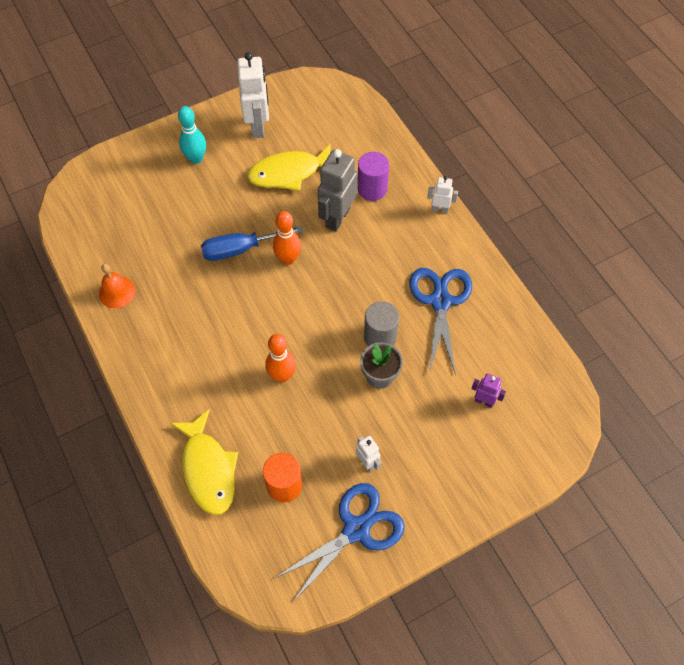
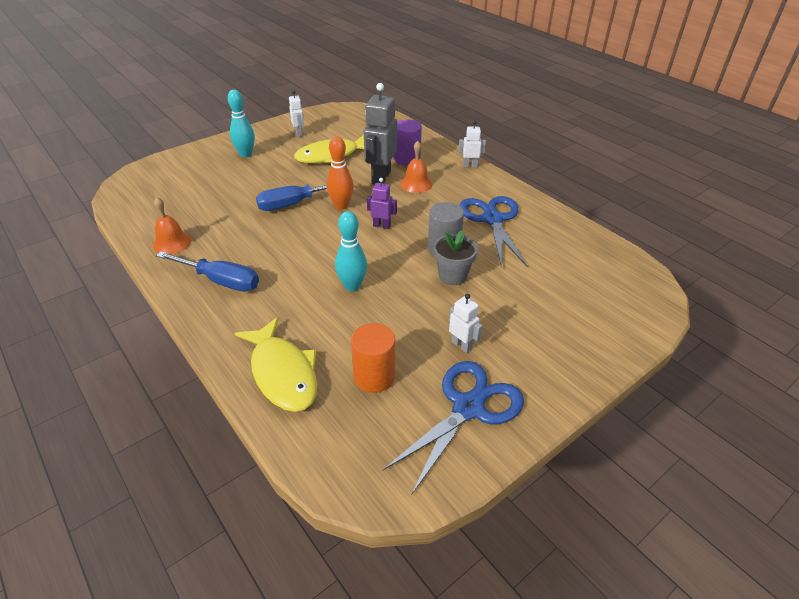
camera: 10 degrees left, 20 degrees down
white robot [237,52,269,138] -> white robot [289,90,304,137], size x0.51
orange bowling pin [265,334,296,382] -> turquoise bowling pin [335,211,367,291]
purple robot [471,373,506,408] -> purple robot moved to [367,178,397,229]
none -> blue screwdriver [156,251,259,291]
none -> orange bell [400,141,432,193]

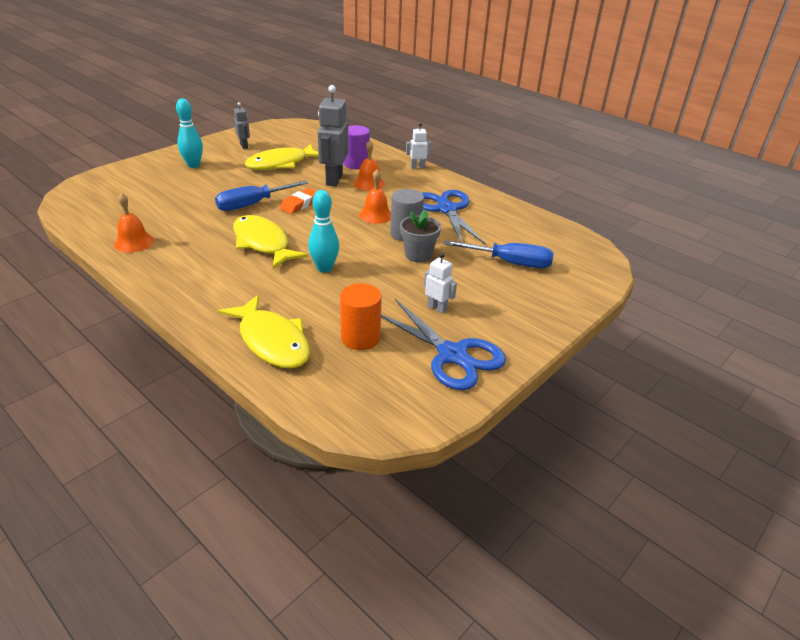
camera: 10 degrees left, 5 degrees down
blue screwdriver [156,251,259,291] -> blue screwdriver moved to [444,240,554,268]
white robot [289,90,304,137] -> grey robot [234,102,250,149]
orange bowling pin [327,136,354,210] -> orange eraser [280,188,317,214]
purple robot [367,178,397,229] -> none
blue scissors [382,361,524,495] -> blue scissors turned 105 degrees clockwise [381,299,506,390]
none -> yellow fish [233,215,309,269]
none -> orange bell [359,169,391,224]

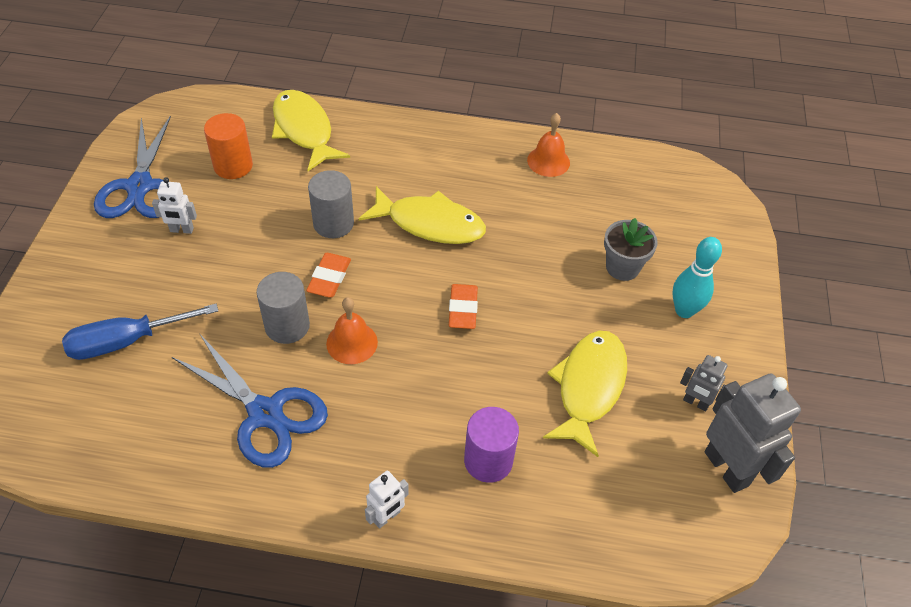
camera: 145 degrees right, 15 degrees up
blue screwdriver [215,180,308,211] -> none
yellow fish [218,295,310,369] -> yellow fish turned 45 degrees clockwise [272,90,350,171]
turquoise bowling pin [308,190,339,273] -> grey cylinder [308,170,354,238]
grey robot [318,85,349,186] -> grey robot moved to [705,373,801,493]
orange bell [354,140,385,191] -> none
blue scissors [381,299,506,390] -> blue scissors turned 105 degrees counterclockwise [94,116,171,218]
grey flower pot [400,210,441,263] -> grey flower pot moved to [604,218,658,281]
none -> orange eraser [306,253,351,297]

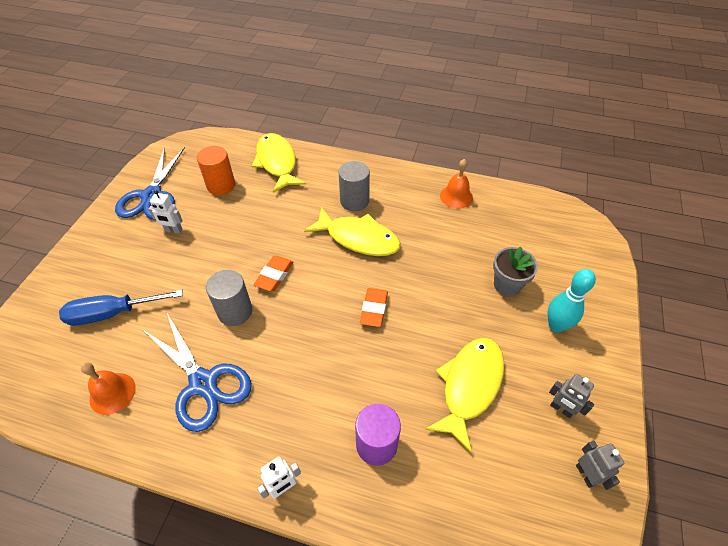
camera: 10 degrees right, 0 degrees up
grey cylinder [308,170,354,238] -> grey cylinder moved to [339,161,370,211]
orange bell [326,297,378,364] -> orange bell moved to [81,362,136,415]
grey robot [705,373,801,493] -> grey robot [576,441,625,490], size x0.51

